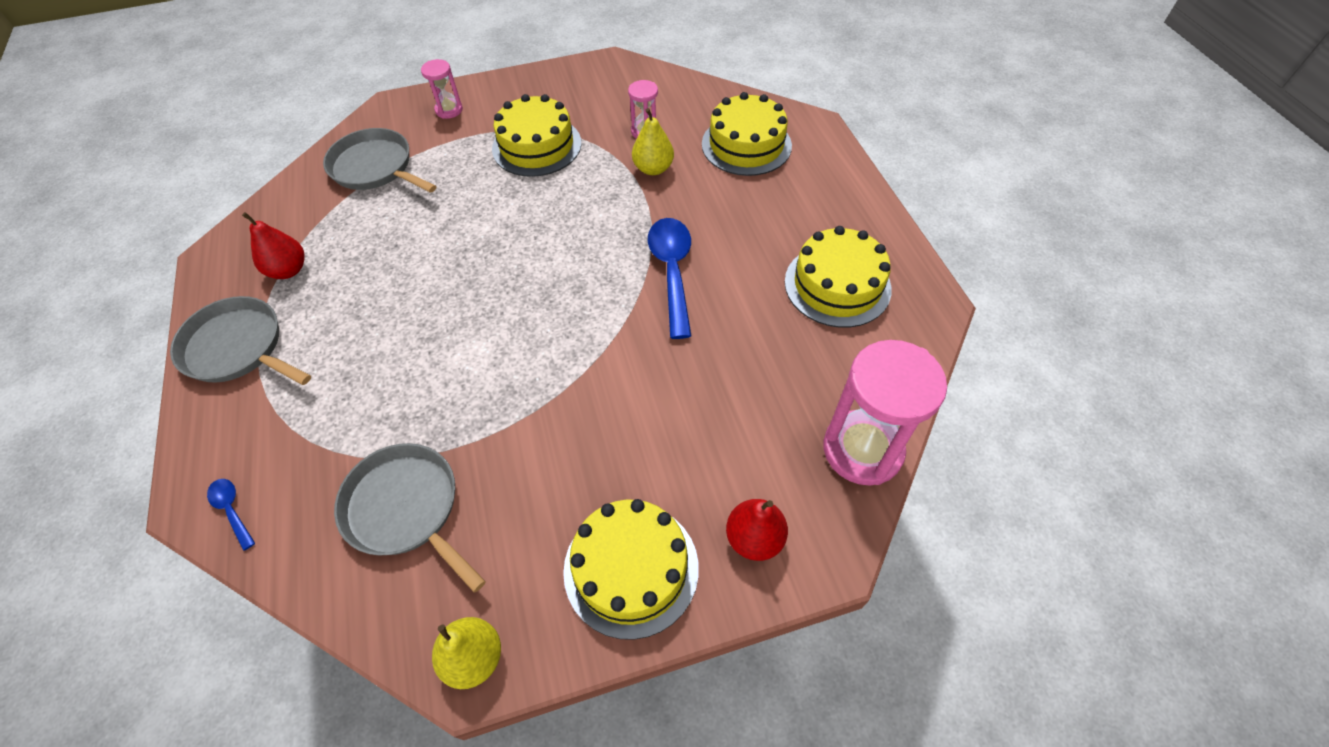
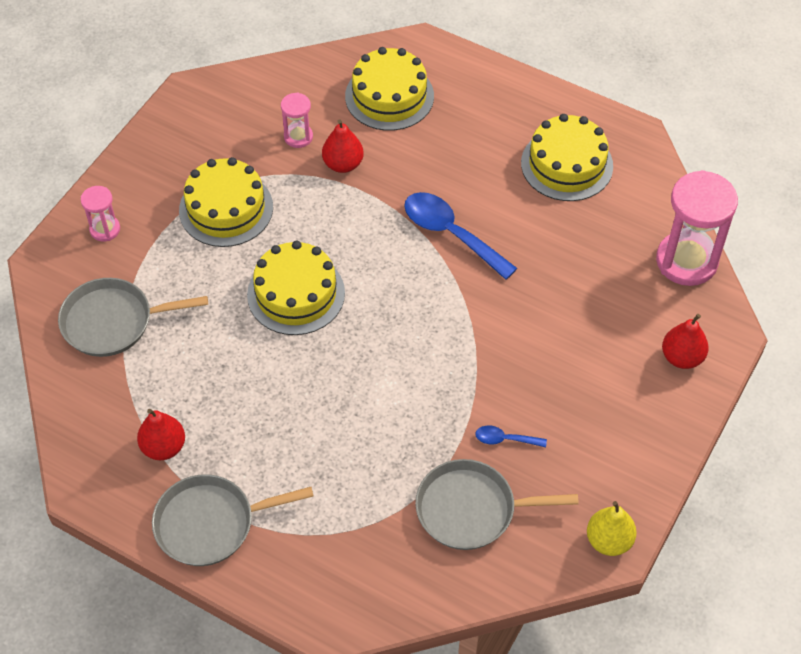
camera: 45 degrees left, 0 degrees up
blue spoon [207,479,255,551] -> blue spoon moved to [475,426,547,447]
yellow cake [563,499,699,640] -> yellow cake moved to [247,241,345,335]
yellow pear [632,108,674,175] -> red pear [322,119,364,173]

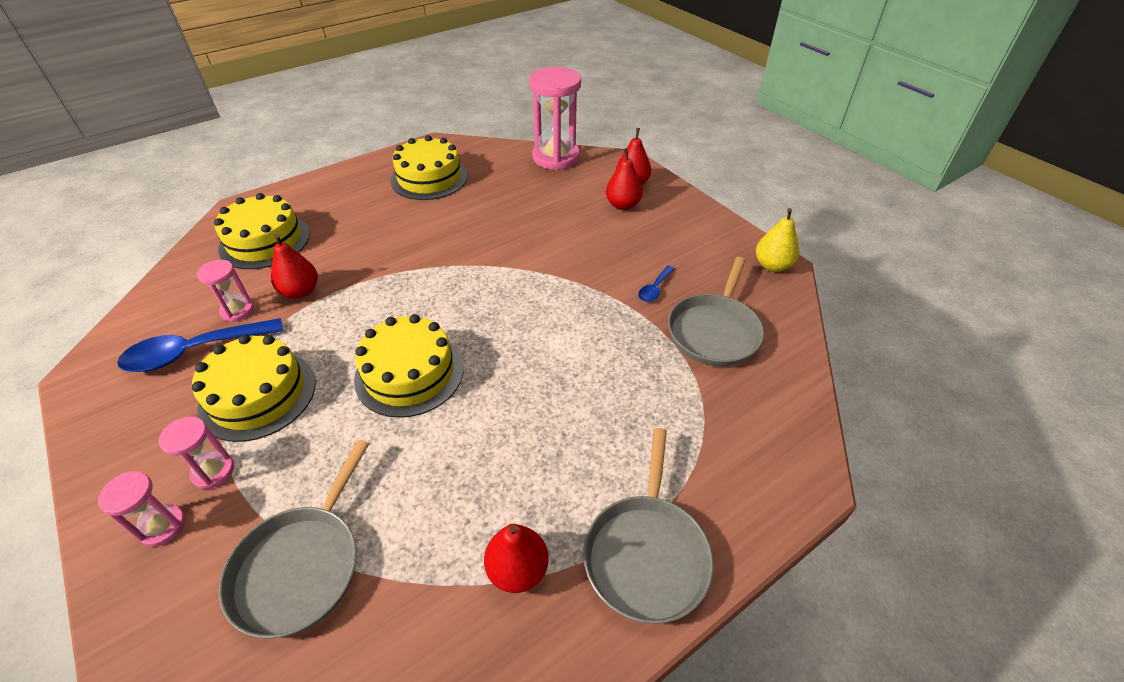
camera: 65 degrees left, 10 degrees down
blue spoon [404,192,517,280] -> blue spoon moved to [117,318,283,372]
none -> pink hourglass [159,416,234,489]
none -> red pear [606,148,643,210]

